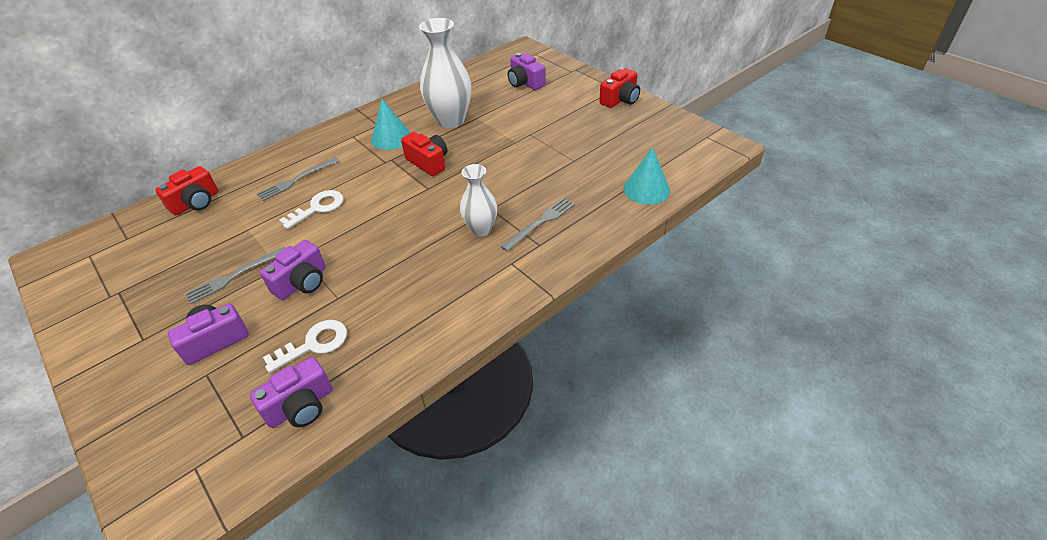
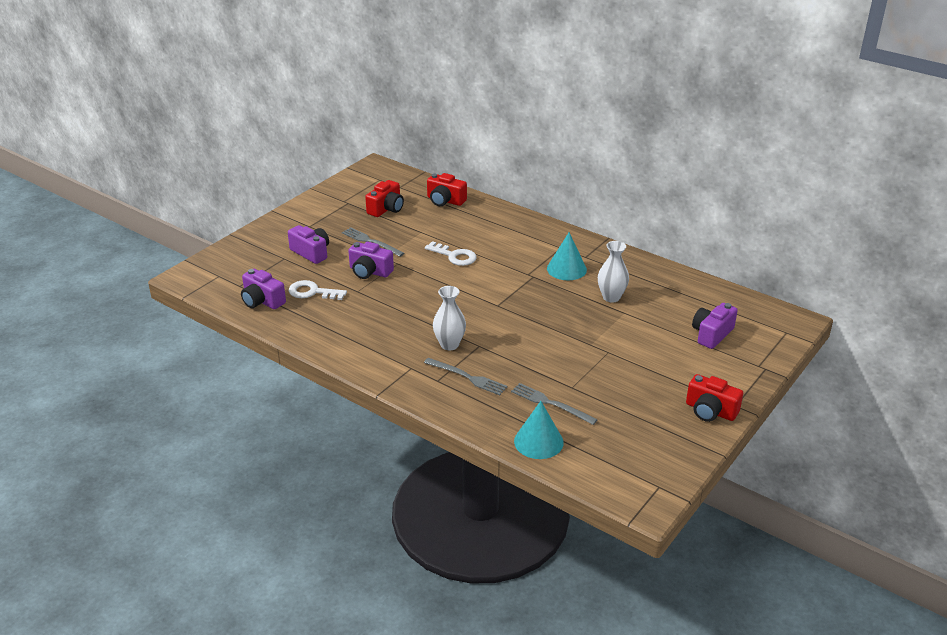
camera: 75 degrees right, 10 degrees down
grey fork [256,157,339,201] -> grey fork moved to [511,383,598,425]
white key [263,320,347,373] -> white key turned 150 degrees clockwise [289,280,347,300]
red camera [401,132,447,176] -> red camera moved to [365,180,404,217]
white vase [419,18,471,128] -> white vase [598,241,629,303], size x0.60

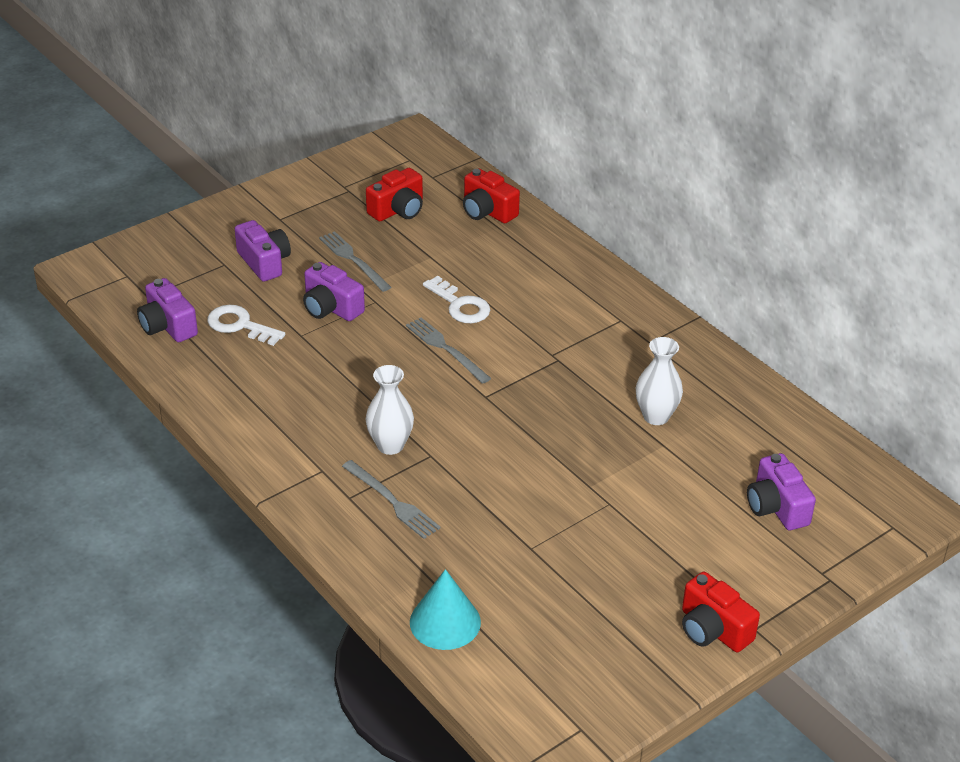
camera: 15 degrees right, 5 degrees up
grey fork [511,383,598,425] -> grey fork moved to [406,318,491,384]
turquoise cone [547,232,587,280] -> none
purple camera [692,303,738,349] -> purple camera turned 75 degrees counterclockwise [747,453,816,530]

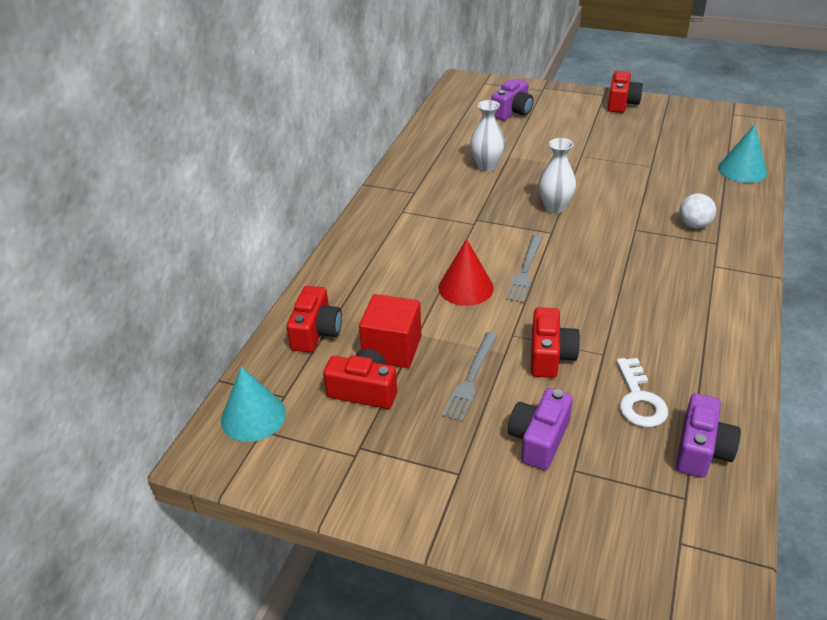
camera: 120 degrees left, 0 degrees up
purple camera [303,262,365,321] -> red camera [531,307,580,378]
grey fork [342,460,441,539] -> white ball [679,193,716,229]
white vase [365,365,414,455] -> white vase moved to [538,138,576,214]
white key [423,276,490,323] -> red cone [438,239,494,306]
none -> turquoise cone [221,366,286,442]
none -> red cube [359,294,421,368]

